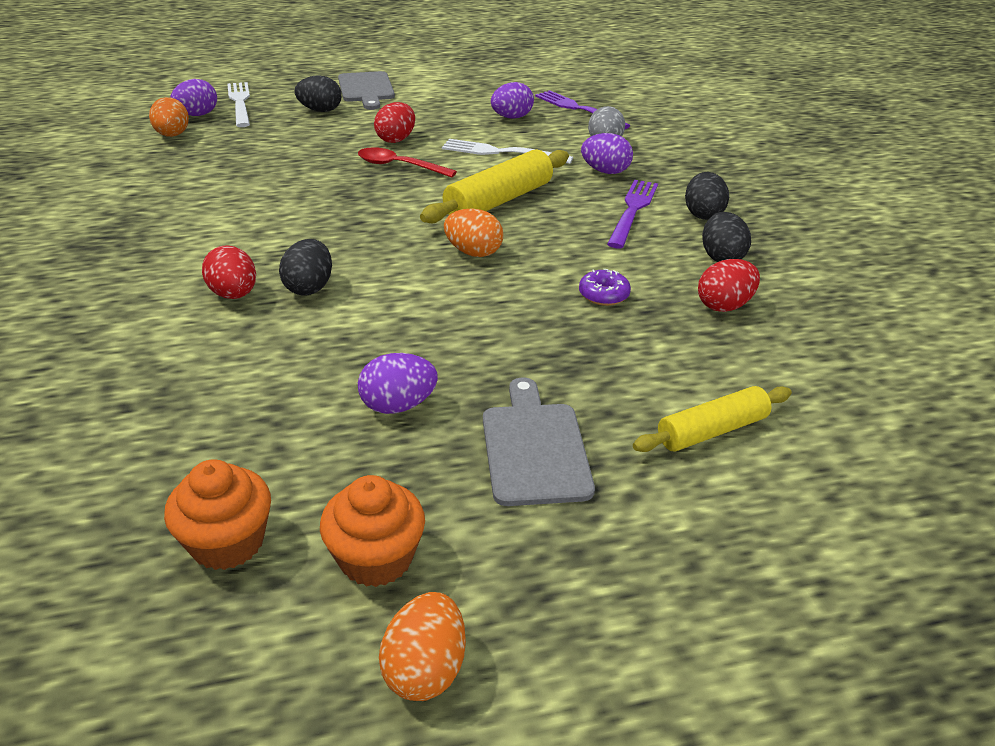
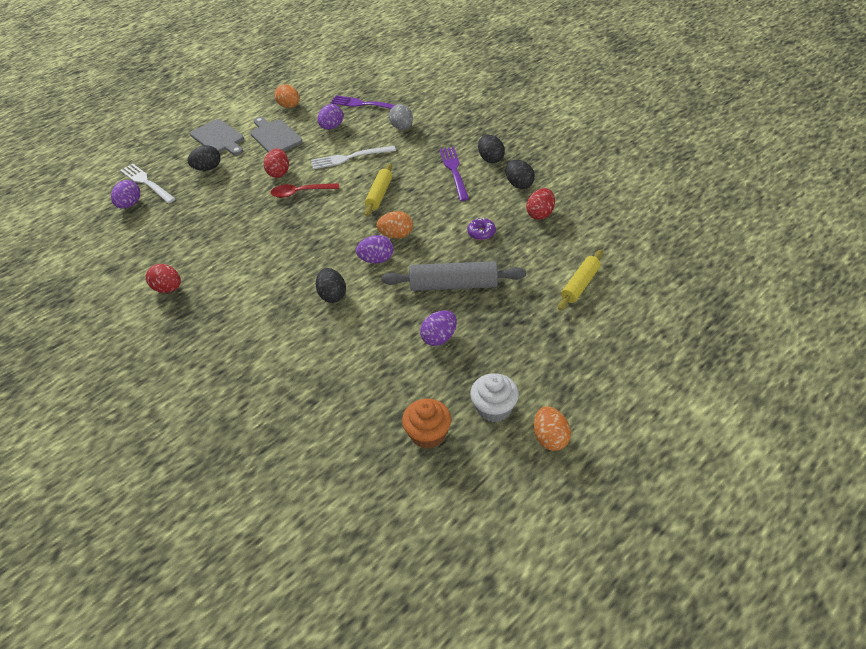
camera: 25 degrees left, 10 degrees up
orange egg [149,97,189,137] -> orange egg moved to [275,84,300,108]
red egg [202,245,256,299] -> red egg moved to [146,264,181,293]
orange cupcake [320,475,425,587] -> white cupcake [470,373,519,422]
yellow rolling pin [420,149,569,223] -> yellow rolling pin [364,163,392,216], size x0.65
grey cutting board [483,377,595,506] -> grey cutting board moved to [250,117,303,152]
purple egg [581,133,633,174] -> purple egg moved to [356,235,393,263]
none -> grey rolling pin [382,261,526,291]

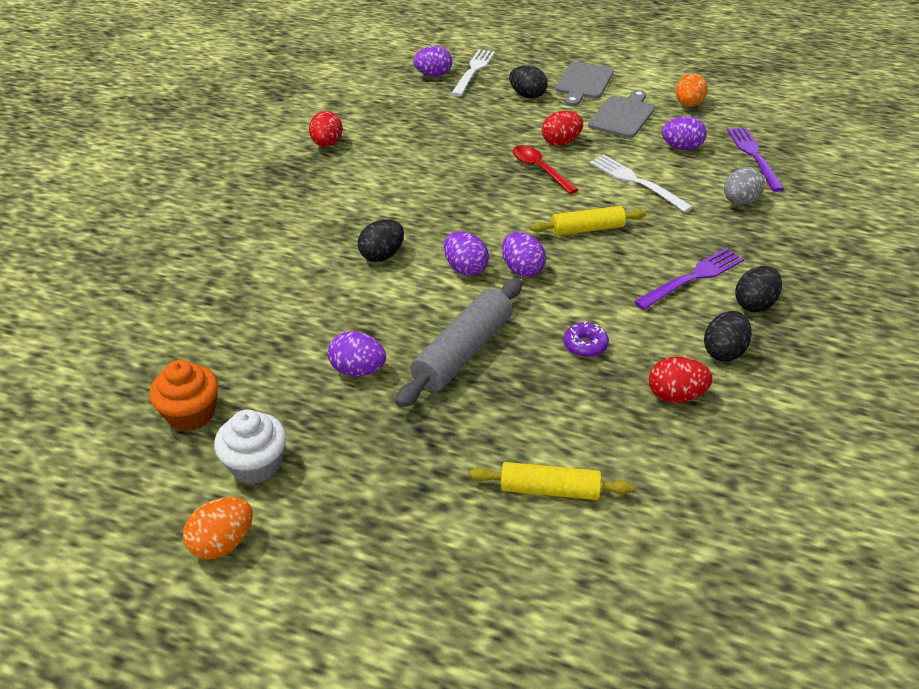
camera: 60 degrees right, 5 degrees down
orange egg [376,211,413,239] -> purple egg [502,232,546,277]
grey rolling pin [382,261,526,291] -> grey rolling pin turned 60 degrees clockwise [395,278,522,408]

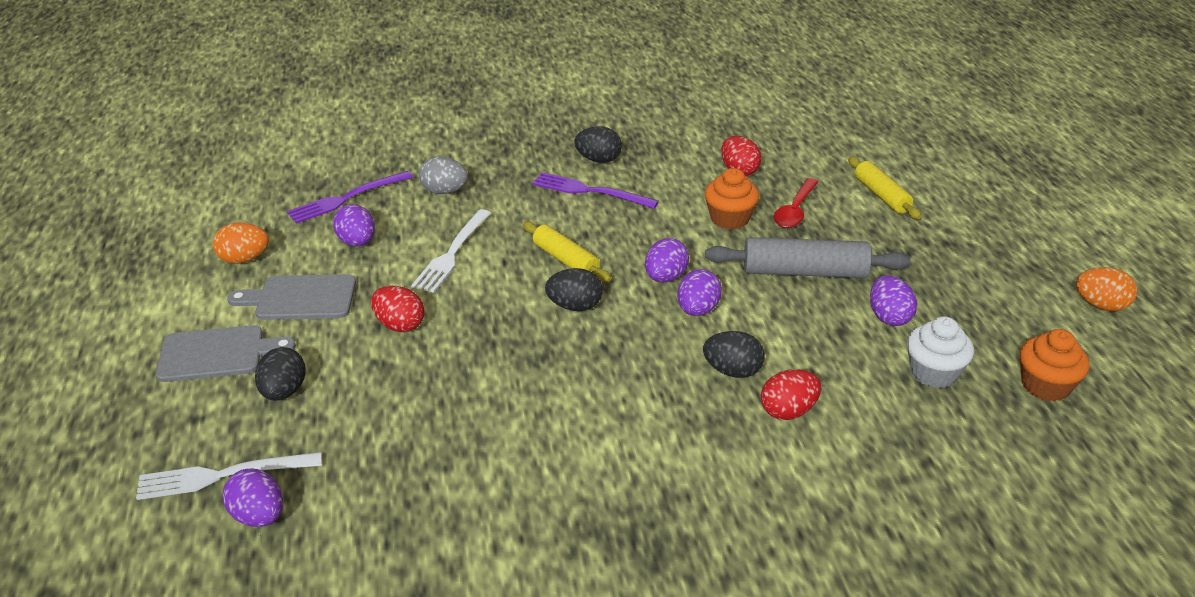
camera: 120 degrees left, 5 degrees down
white cupcake [214,410,286,484] -> white cupcake moved to [907,316,974,388]
red egg [309,111,343,147] -> red egg moved to [761,369,821,420]
red spoon [512,145,578,194] -> red spoon moved to [773,178,818,228]
purple donut [563,321,609,358] -> orange cupcake [705,168,759,229]
black egg [704,311,752,362] -> black egg moved to [545,268,603,311]

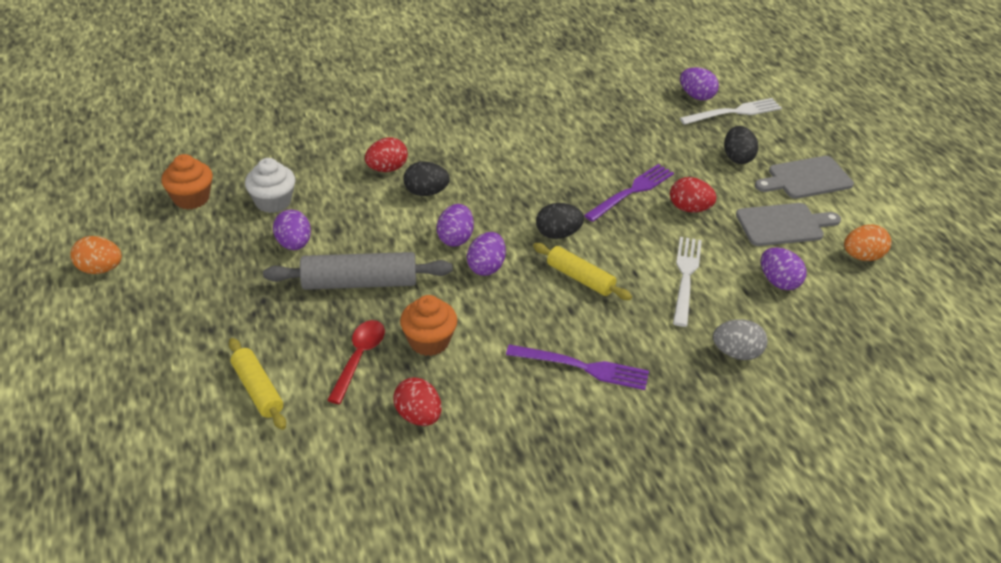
camera: 170 degrees right, 5 degrees up
purple fork [287,171,413,223] -> purple fork moved to [584,164,674,222]
black egg [574,126,622,163] -> none

